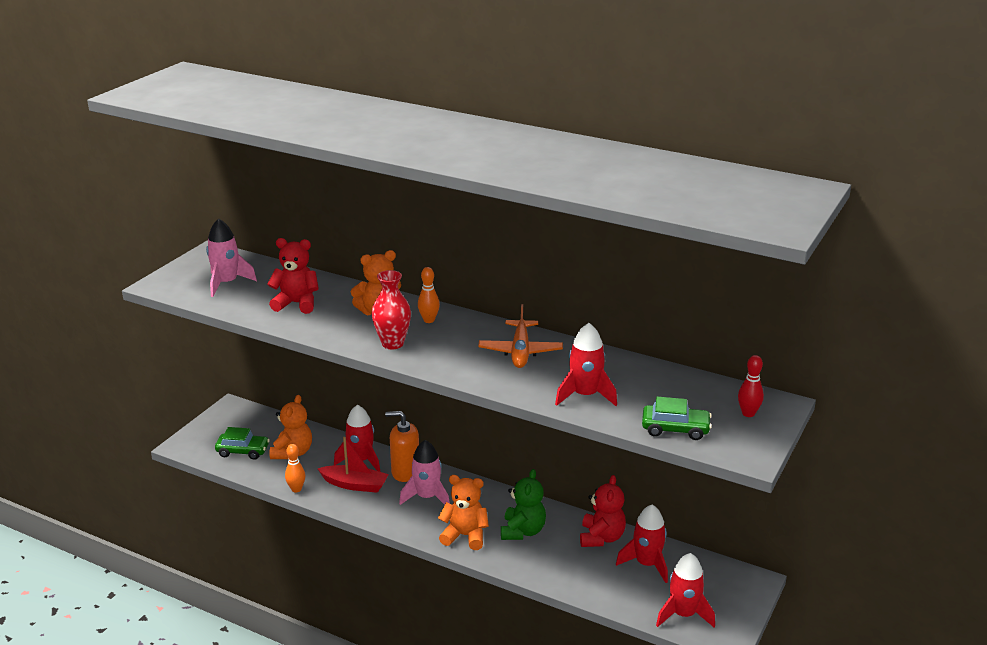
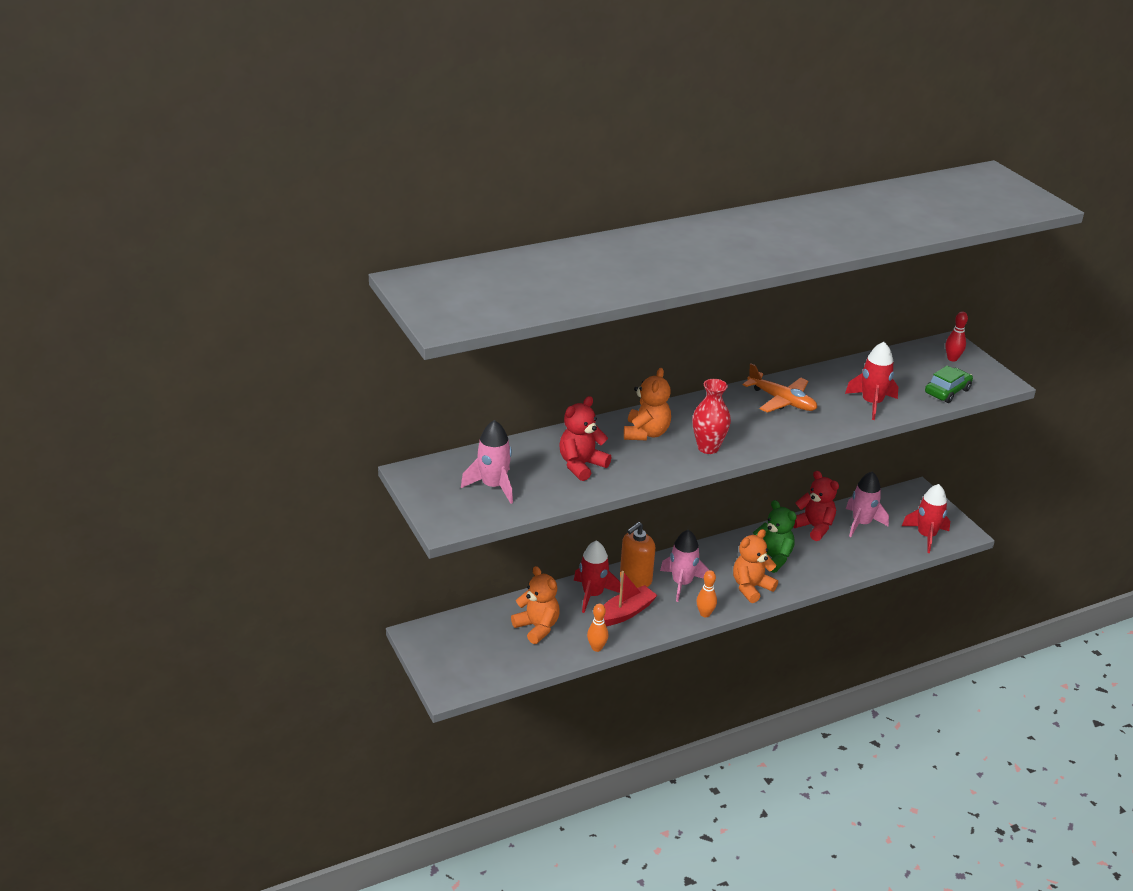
camera: 55 degrees left, 5 degrees up
green car [215,427,270,460] -> none
orange bowling pin [418,267,440,323] -> orange bowling pin moved to [697,570,717,617]
red rocket [616,504,668,583] -> pink rocket [846,472,889,537]

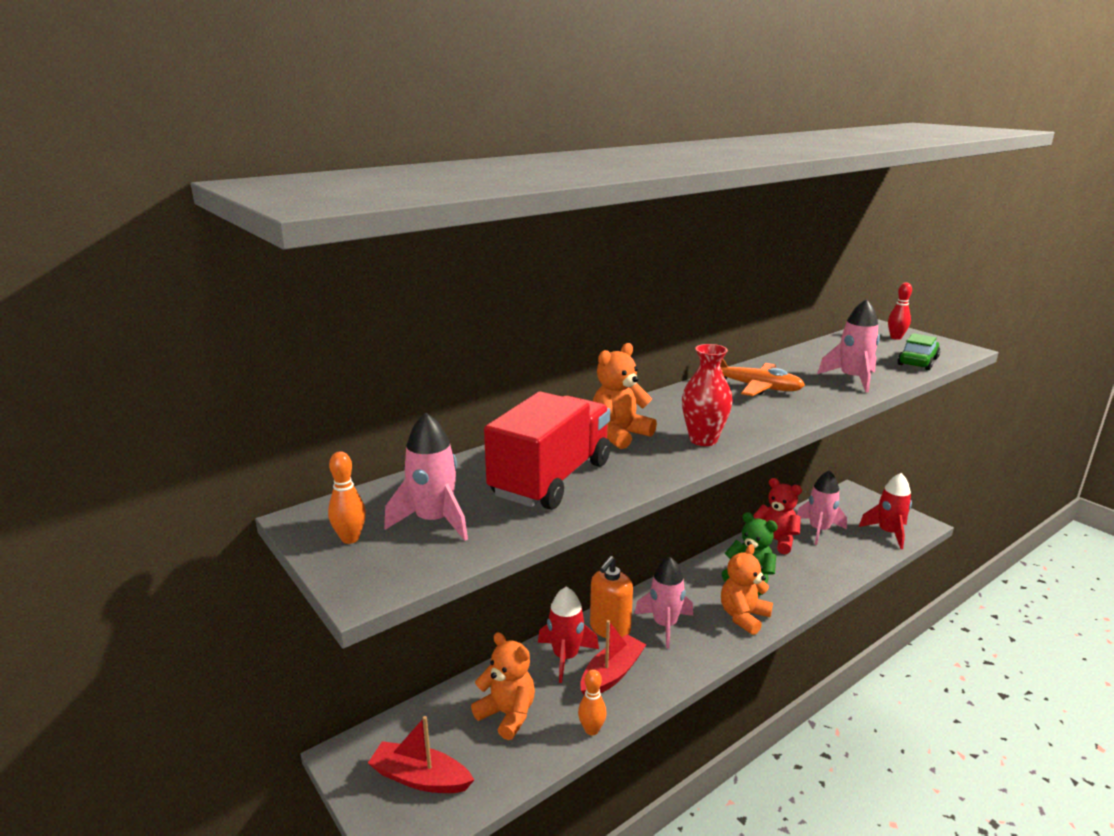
camera: 10 degrees left, 10 degrees down
red teddy bear [559,396,611,481] -> red truck [484,391,611,510]
orange teddy bear [624,368,671,440] -> orange teddy bear turned 135 degrees counterclockwise [593,343,657,449]
orange bowling pin [697,570,717,617] -> orange bowling pin moved to [328,452,366,544]
red rocket [845,342,898,420] -> pink rocket [818,299,880,393]
none -> red boat [368,716,474,793]

